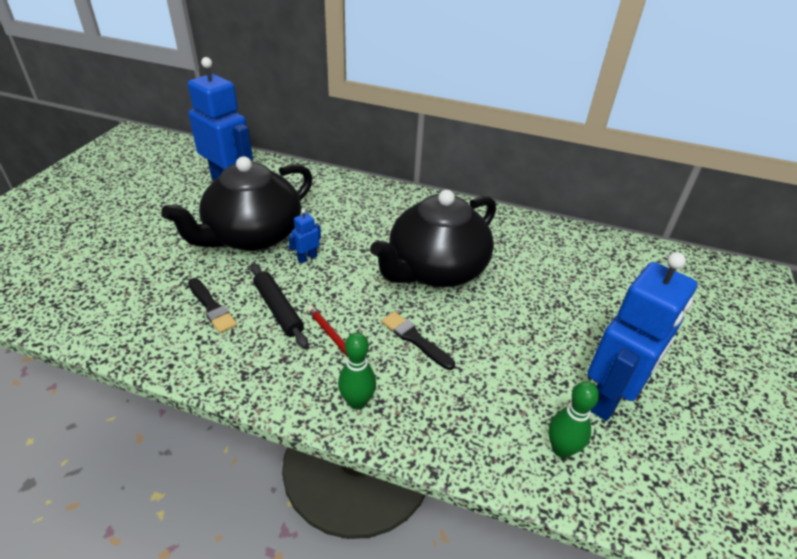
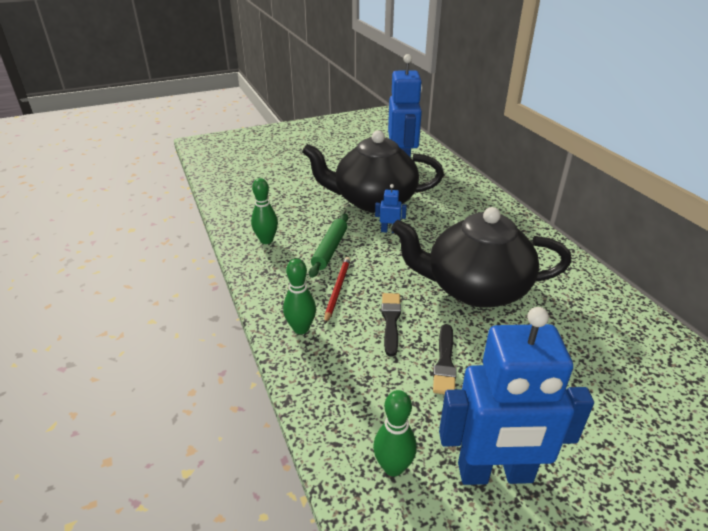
camera: 50 degrees right, 5 degrees down
black brush [188,278,237,333] -> black brush moved to [433,324,456,394]
black rolling pin [251,263,308,348] -> green rolling pin [309,214,348,278]
none -> green bowling pin [251,178,278,244]

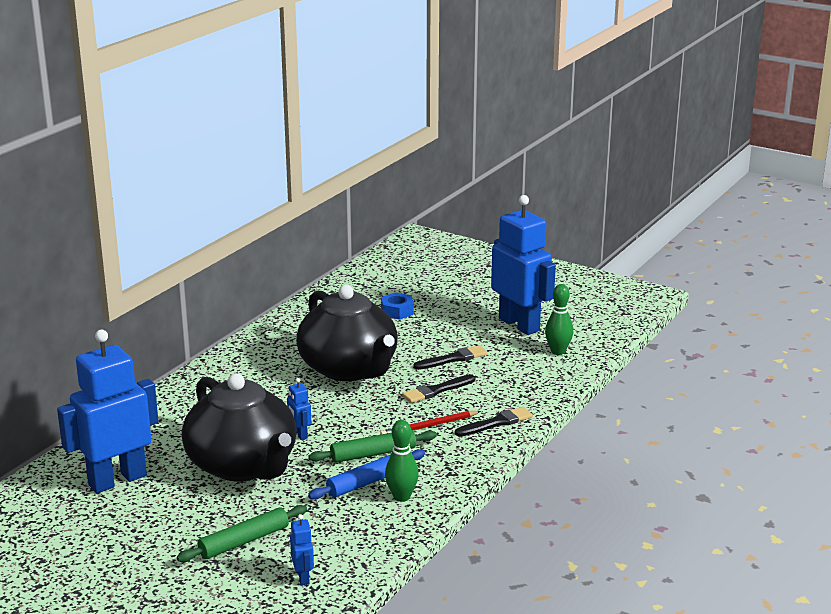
camera: 125 degrees left, 10 degrees down
green bowling pin [283,259,316,334] -> black brush [455,407,533,436]
none -> green rolling pin [177,505,307,562]
none -> blue robot [290,514,314,585]
none -> blue rolling pin [308,449,425,500]
none -> blue nut [381,292,414,320]

